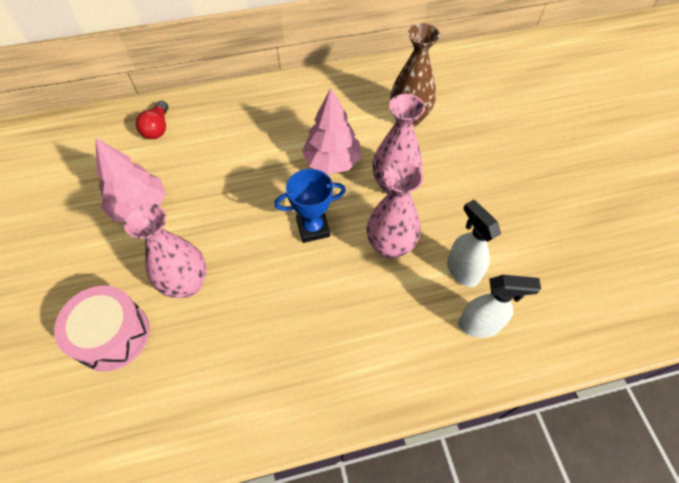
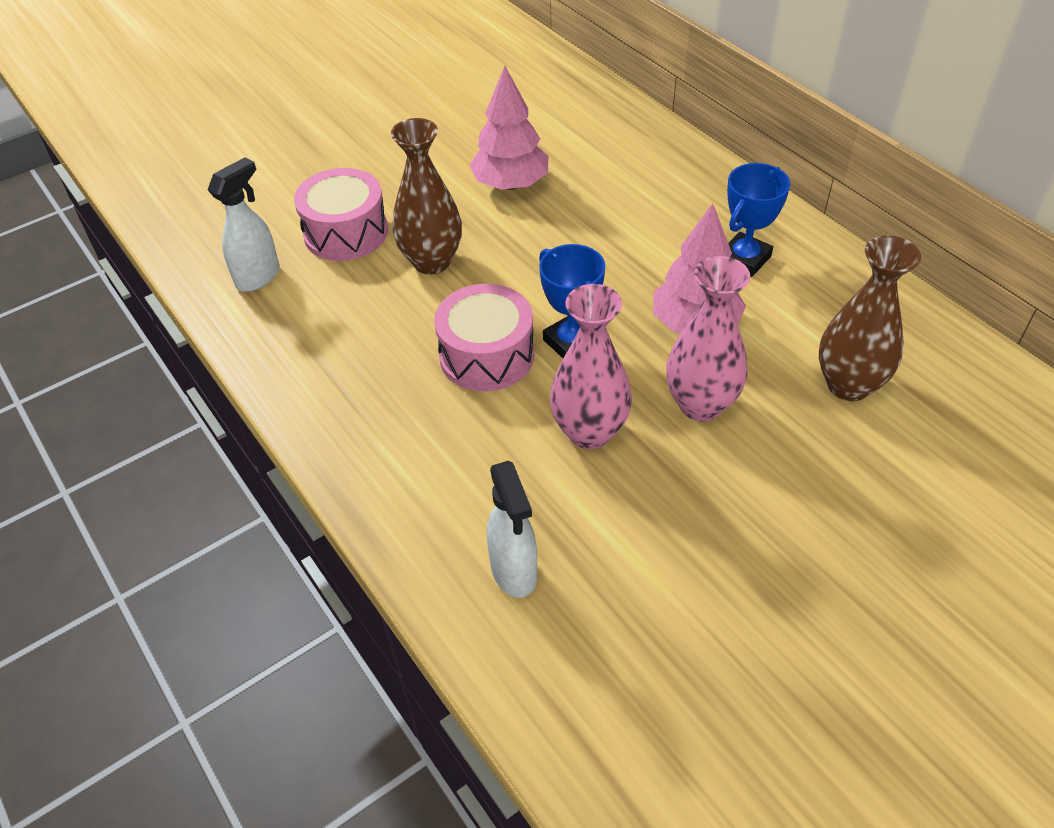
camera: 70 degrees right, 10 degrees down
pink vase [124,203,207,298] -> brown vase [391,118,462,275]
red light bulb [136,100,168,139] -> none
white spray bottle [447,199,501,287] -> white spray bottle moved to [208,157,279,292]
none -> pink drum [434,284,534,391]
none -> blue trophy [727,163,790,277]

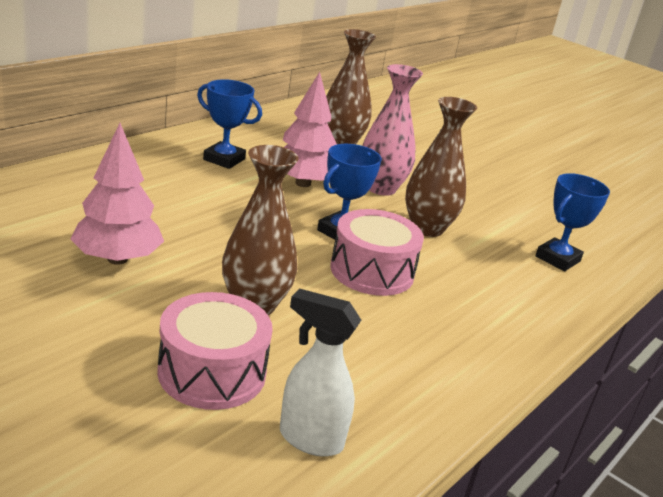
camera: 110 degrees left, 20 degrees down
white spray bottle [487,461,537,598] -> blue trophy [535,173,610,271]
pink vase [550,284,632,449] -> brown vase [405,97,477,237]

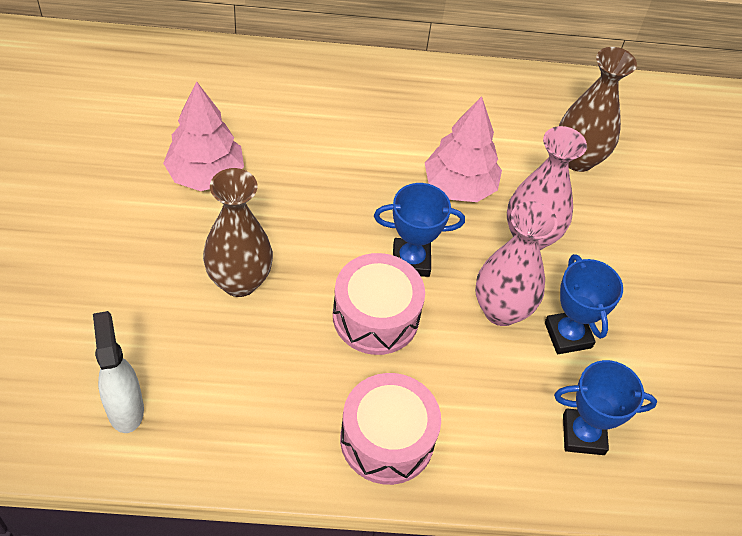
camera: 50 degrees right, 25 degrees up
pink drum [157,292,273,410] -> pink drum moved to [340,373,441,485]
blue trophy [197,79,262,169] -> blue trophy moved to [545,254,623,354]
brown vase [405,97,477,237] -> pink vase [475,201,557,326]

